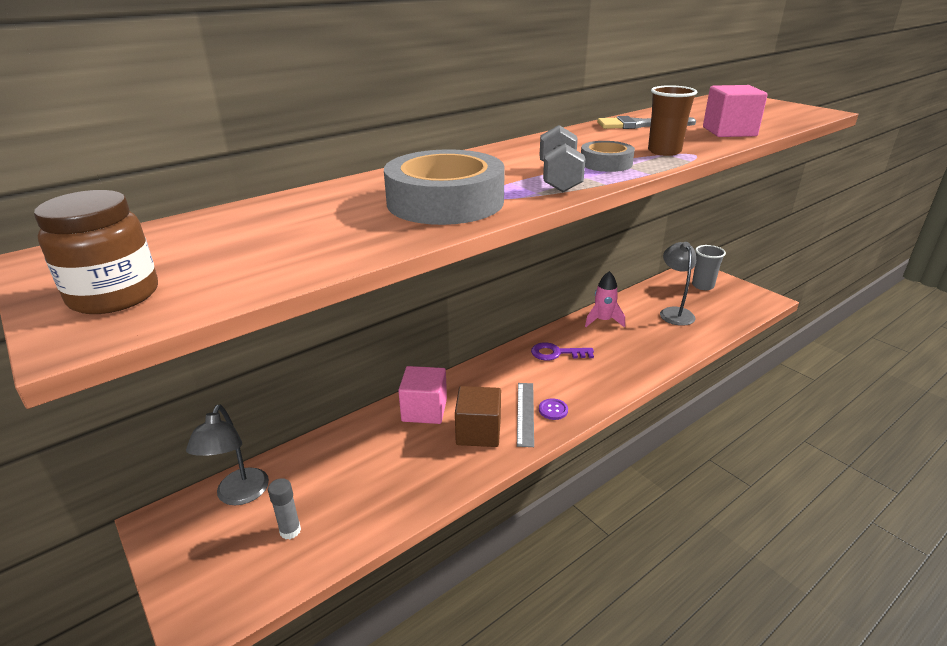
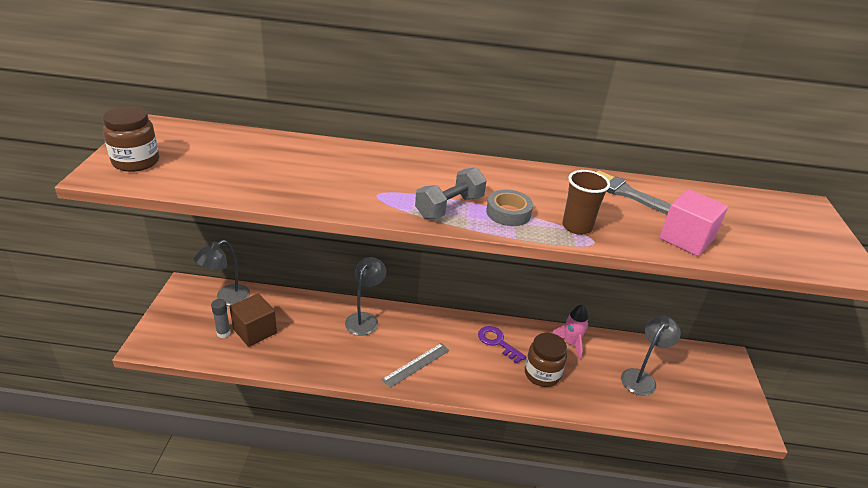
camera: 40 degrees right, 5 degrees up
grey tape [384,149,505,225] -> none
pink cube [398,366,447,424] -> grey lamp [345,257,386,336]
brown cube [455,386,501,447] -> brown cube moved to [230,294,277,347]
purple button [539,398,568,420] -> none
grey cup [692,245,726,290] -> none
none -> brown jar [525,333,567,387]

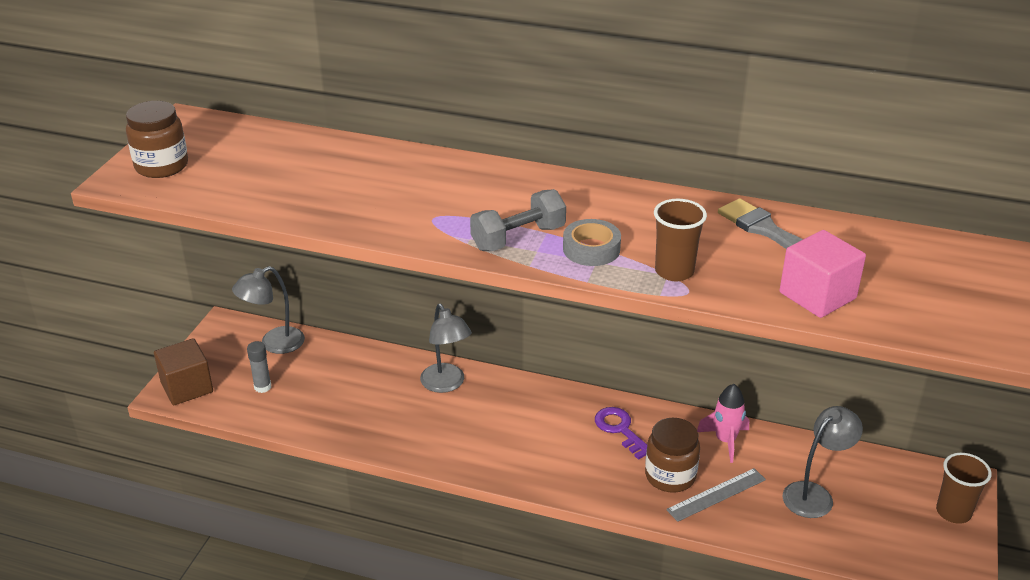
camera: 15 degrees right, 0 degrees up
brown cube [230,294,277,347] -> brown cube moved to [154,338,213,405]
grey lamp [345,257,386,336] -> grey lamp turned 120 degrees clockwise [420,304,472,393]
grey ruler [381,343,450,388] -> grey ruler moved to [666,468,766,522]
none -> brown cup [936,453,992,524]

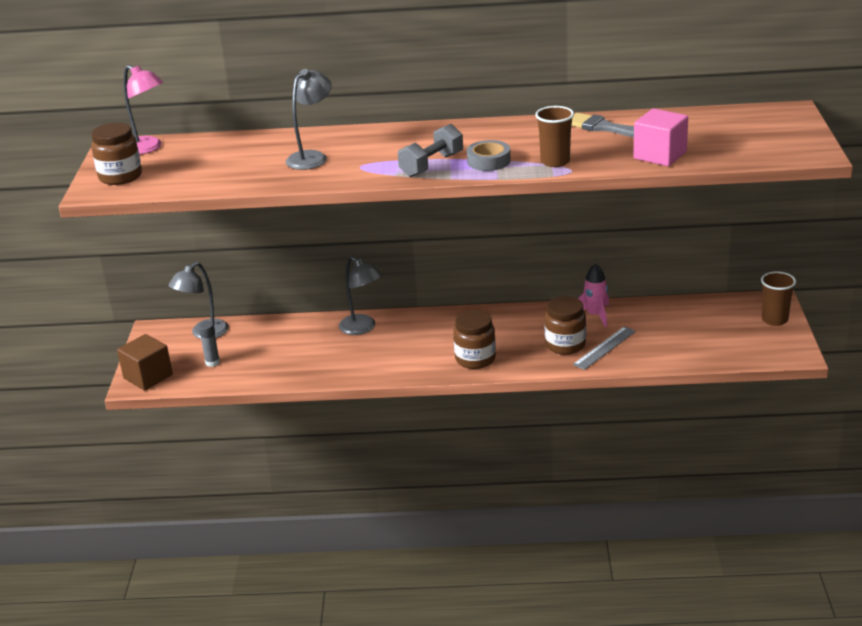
camera: 15 degrees left, 5 degrees down
purple key [595,407,647,460] -> none
grey lamp [783,406,863,518] -> grey lamp moved to [286,69,332,170]
none -> pink lamp [124,65,164,154]
none -> brown jar [453,310,496,369]

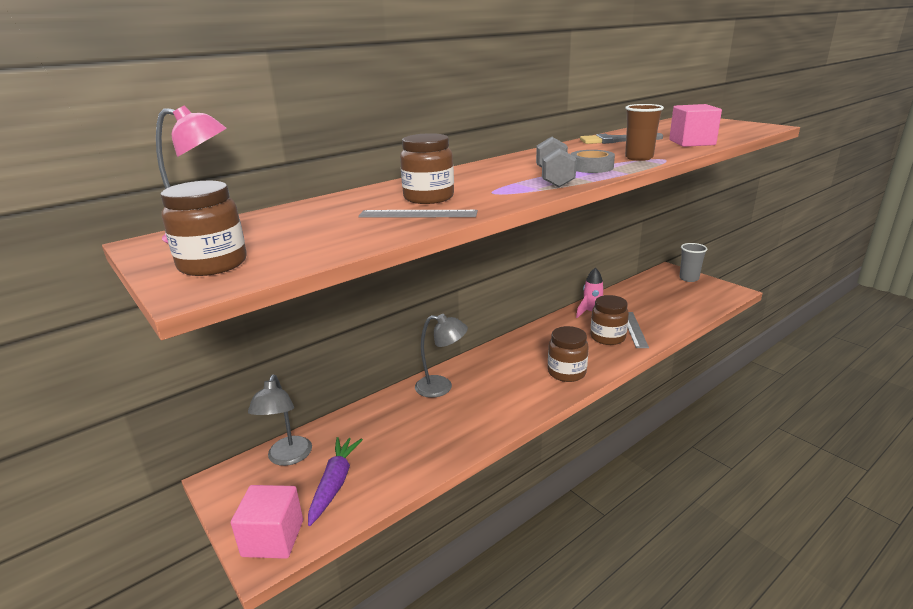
camera: 40 degrees left, 5 degrees down
brown cube [117,334,173,390] -> pink cube [231,485,303,559]
grey glue stick [198,321,220,367] -> purple carrot [308,437,363,526]
grey lamp [286,69,332,170] -> brown jar [400,133,454,204]
brown cup [761,271,796,326] -> grey cup [679,243,707,282]
none -> grey ruler [358,210,478,217]

